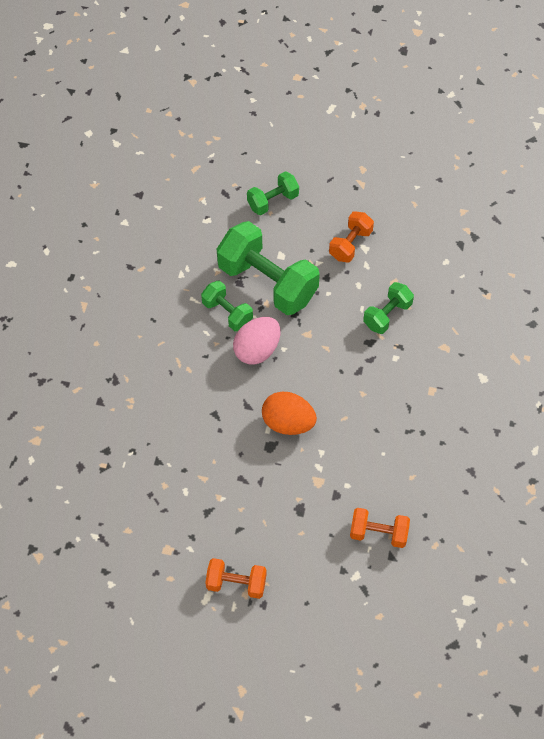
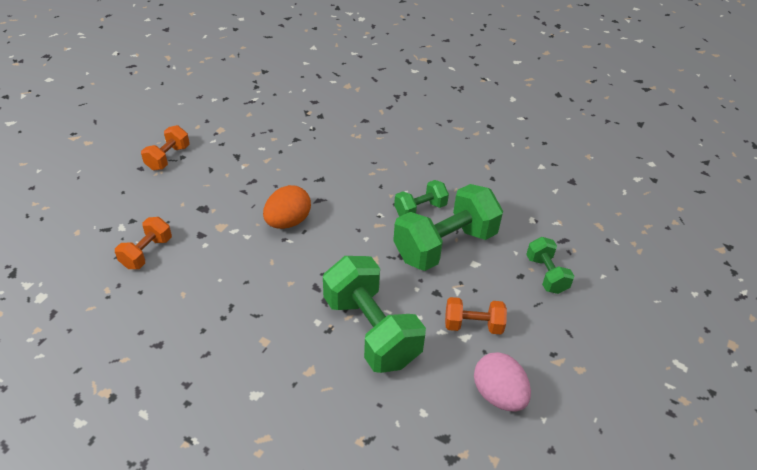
camera: 105 degrees right, 15 degrees down
pink egg [233,317,281,364] -> pink egg moved to [474,352,531,412]
orange dumbbell [329,211,374,263] -> orange dumbbell turned 45 degrees counterclockwise [445,297,507,335]
green dumbbell [363,282,414,334] -> green dumbbell [323,256,426,373], size x1.92

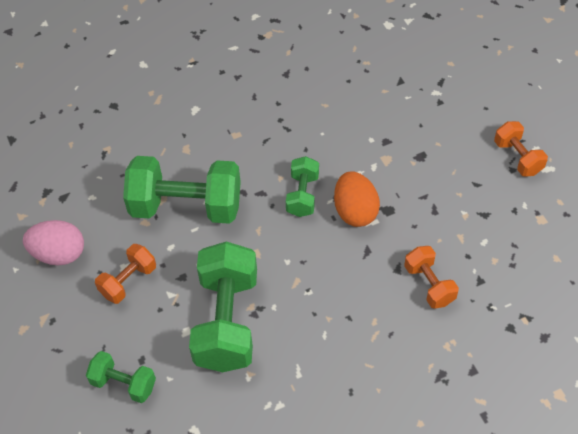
camera: 130 degrees right, 10 degrees up
orange dumbbell [115,217,172,269] -> orange dumbbell moved to [404,246,459,309]
green dumbbell [394,180,449,216] -> green dumbbell moved to [286,156,319,217]

